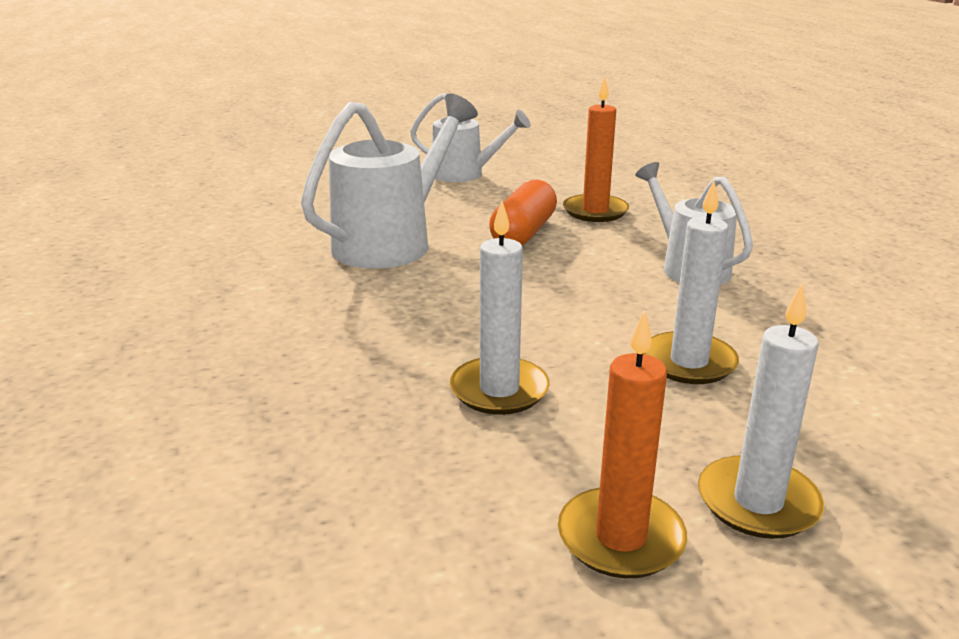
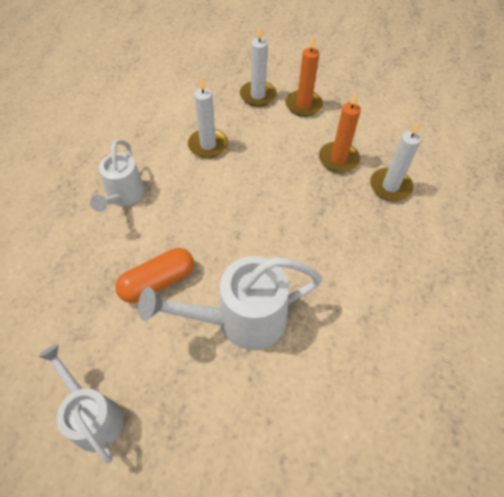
camera: 145 degrees left, 30 degrees up
white candle [450,201,550,415] -> white candle moved to [370,121,421,201]
orange candle [563,77,629,222] -> orange candle moved to [319,92,361,173]

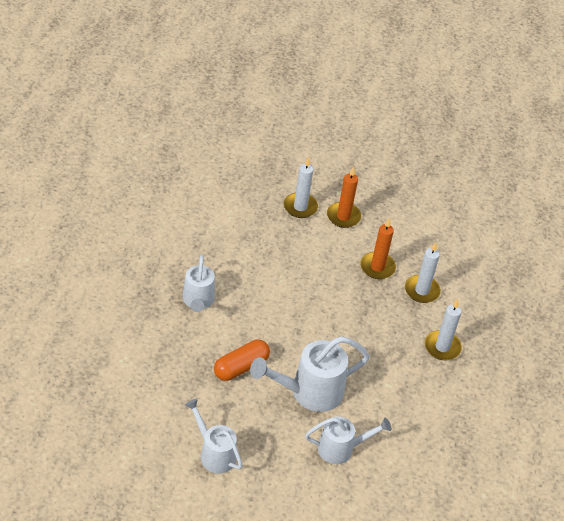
camera: 10 degrees left, 10 degrees down
white candle [188,76,228,158] -> white candle moved to [425,299,462,360]
none -> white watering can [305,416,391,464]

